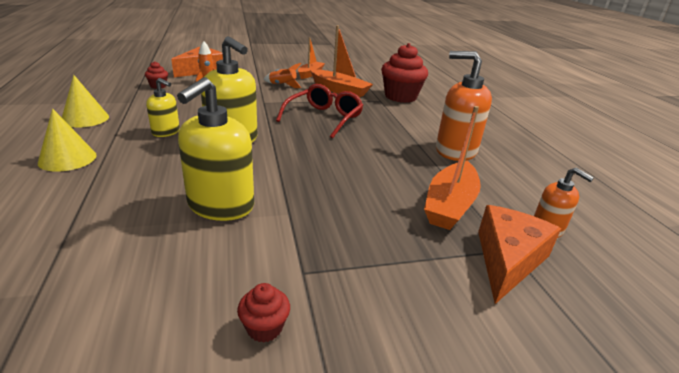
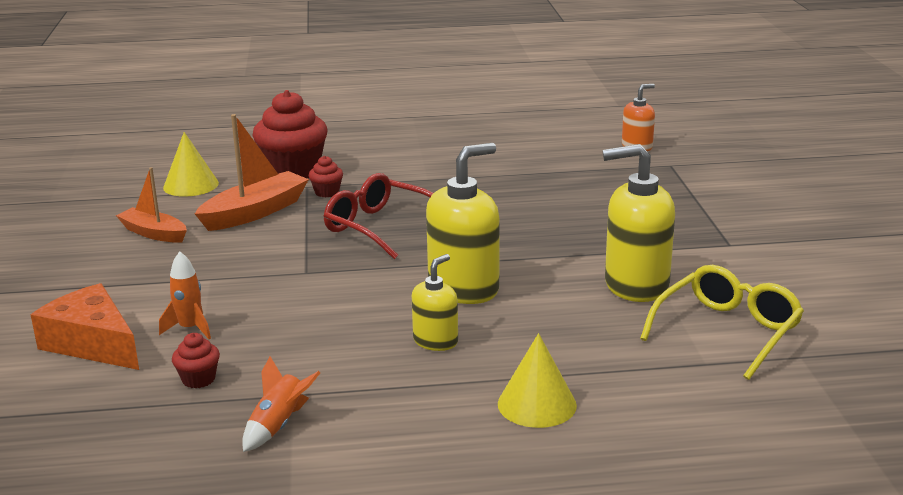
camera: 80 degrees left, 5 degrees down
yellow cone [62,75,109,128] -> yellow cone moved to [163,132,219,197]
yellow soap dispenser [177,77,254,221] -> yellow soap dispenser turned 150 degrees clockwise [603,144,675,302]
red cupcake [237,283,290,343] -> red cupcake moved to [309,156,343,198]
orange rocket [264,63,301,88] -> orange rocket moved to [242,356,320,452]
orange boat [424,106,481,230] -> none
orange soap dispenser [436,51,492,161] -> none
orange cheese [478,205,561,304] -> none
none -> yellow glasses [640,265,804,380]

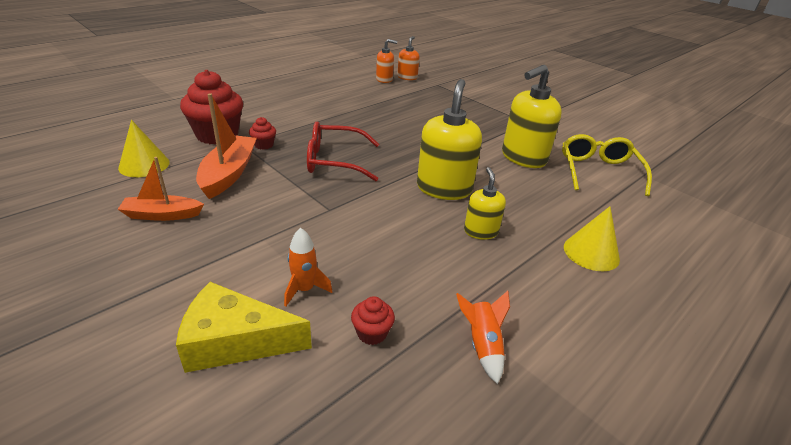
camera: 40 degrees left, 10 degrees up
orange cheese [31,283,139,370] -> yellow cheese [176,282,312,373]
none -> orange soap dispenser [376,39,397,83]

